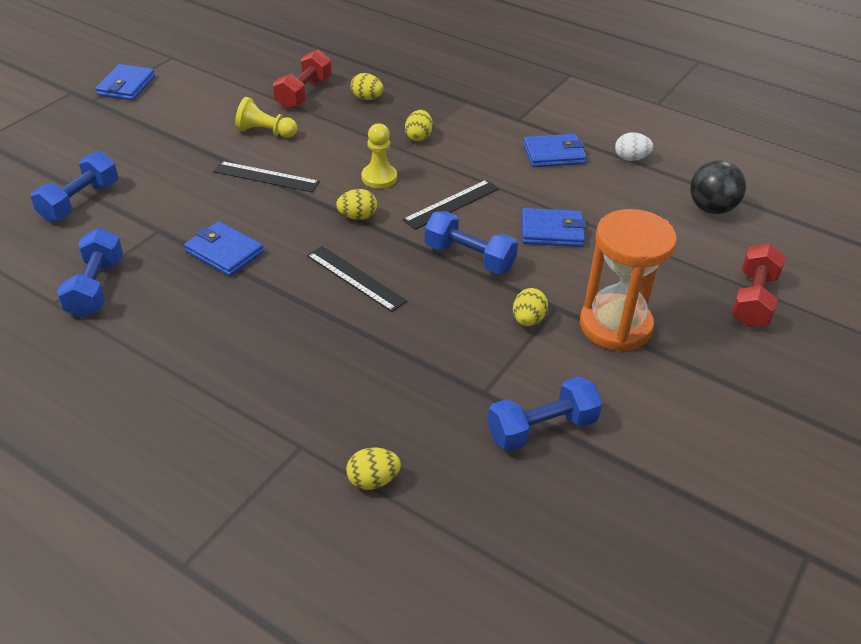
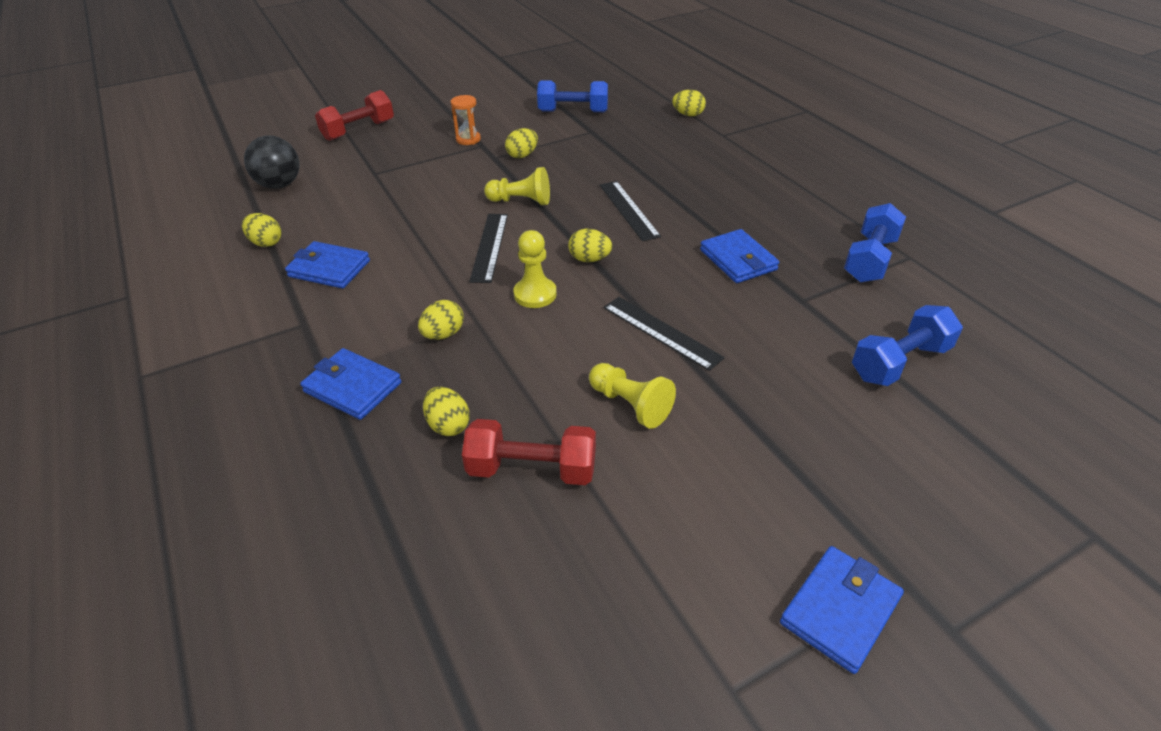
camera: 150 degrees left, 0 degrees up
red dumbbell [273,50,332,109] -> red dumbbell turned 45 degrees clockwise [462,419,596,485]
black ruler [403,180,499,230] -> black ruler turned 75 degrees counterclockwise [469,214,508,283]
blue dumbbell [424,211,518,274] -> yellow pawn [484,167,550,205]
blue wallet [522,208,586,247] -> blue wallet moved to [300,348,401,420]
orange hourglass [580,209,677,352] -> orange hourglass [451,95,481,145], size x0.45
white egg [615,133,653,161] -> yellow egg [242,213,281,247]

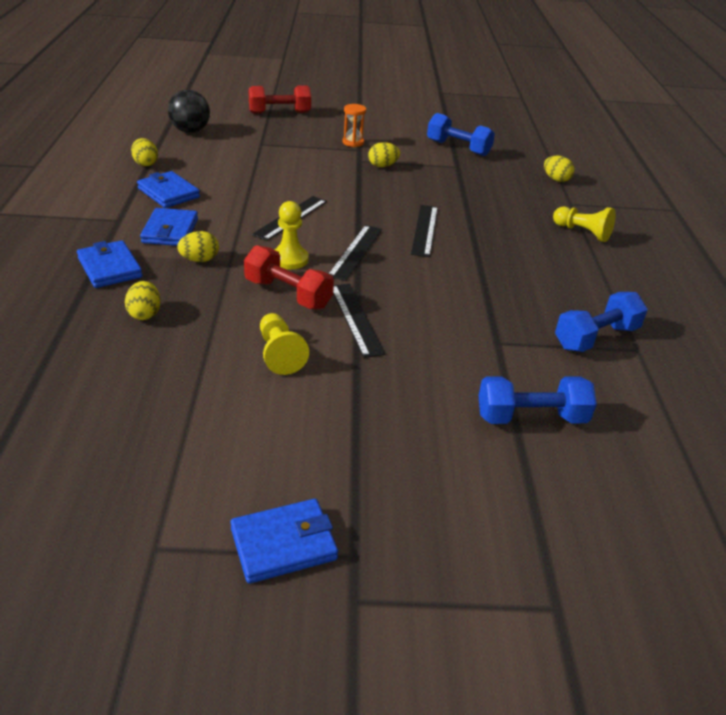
camera: 25 degrees right, 5 degrees down
red dumbbell [462,419,596,485] -> red dumbbell moved to [244,245,334,309]
yellow pawn [484,167,550,205] -> yellow pawn moved to [553,206,616,242]
yellow egg [568,229,612,262] -> black ruler [329,225,382,281]
blue wallet [700,229,779,283] -> blue wallet moved to [140,208,198,246]

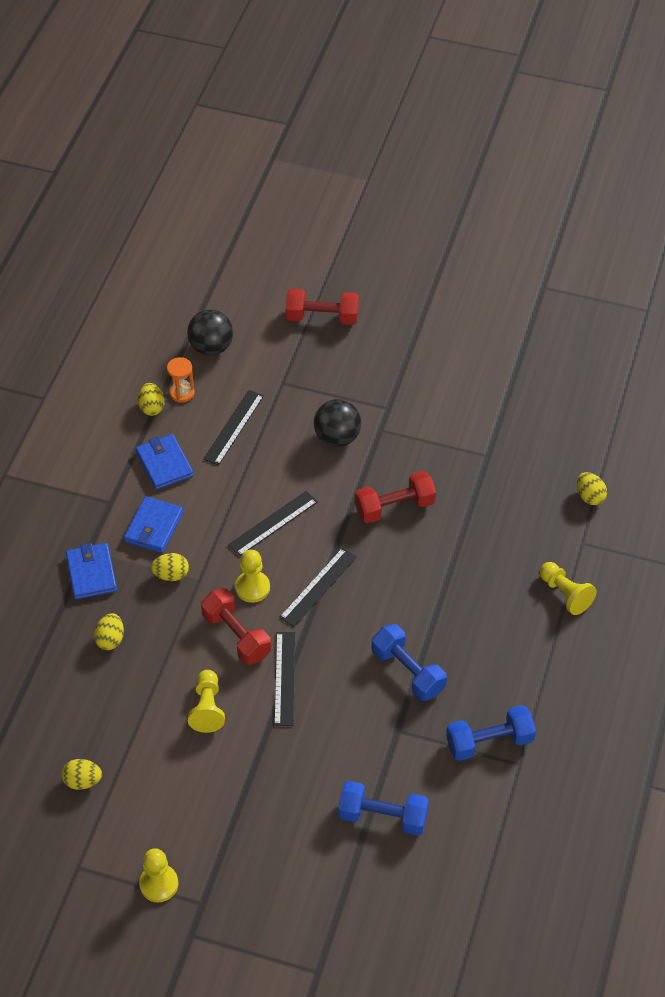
camera: 20 degrees right, 15 degrees up
blue wallet [230,499,338,584] -> yellow pawn [139,848,178,902]
orange hourglass [342,104,366,147] -> orange hourglass moved to [167,357,195,403]
yellow egg [368,142,400,167] -> yellow egg moved to [61,759,102,790]
black ruler [411,205,438,257] -> black ruler moved to [203,390,264,466]
blue dumbbell [427,113,495,156] -> blue dumbbell moved to [372,624,447,701]
none -> black ball [314,399,361,447]
none -> red dumbbell [355,471,436,523]

